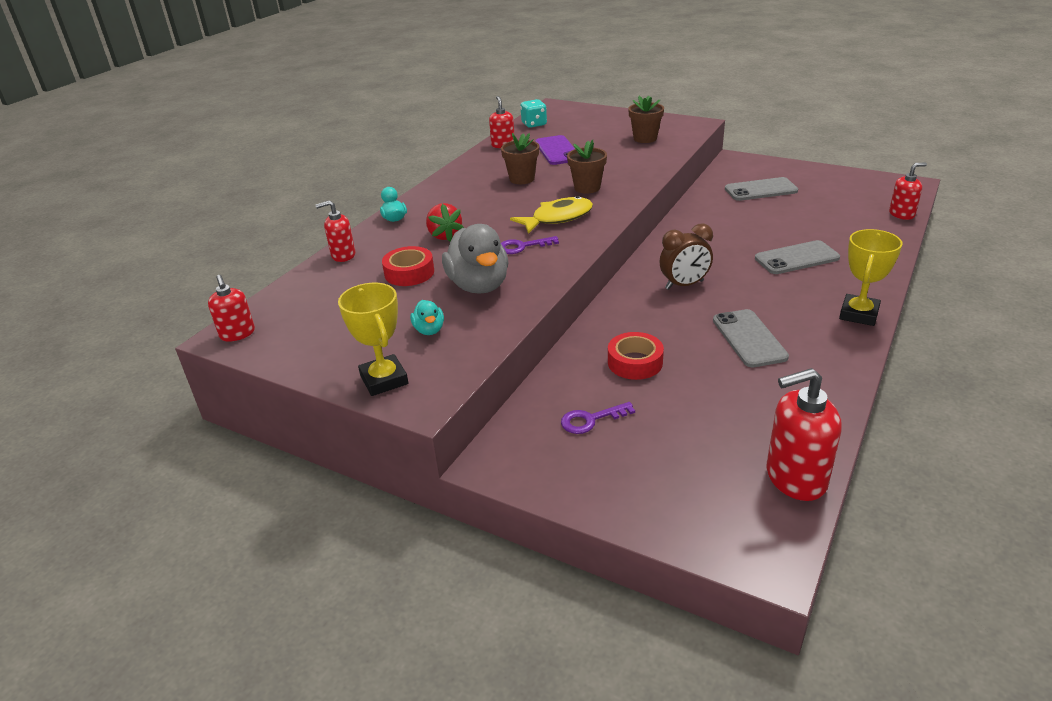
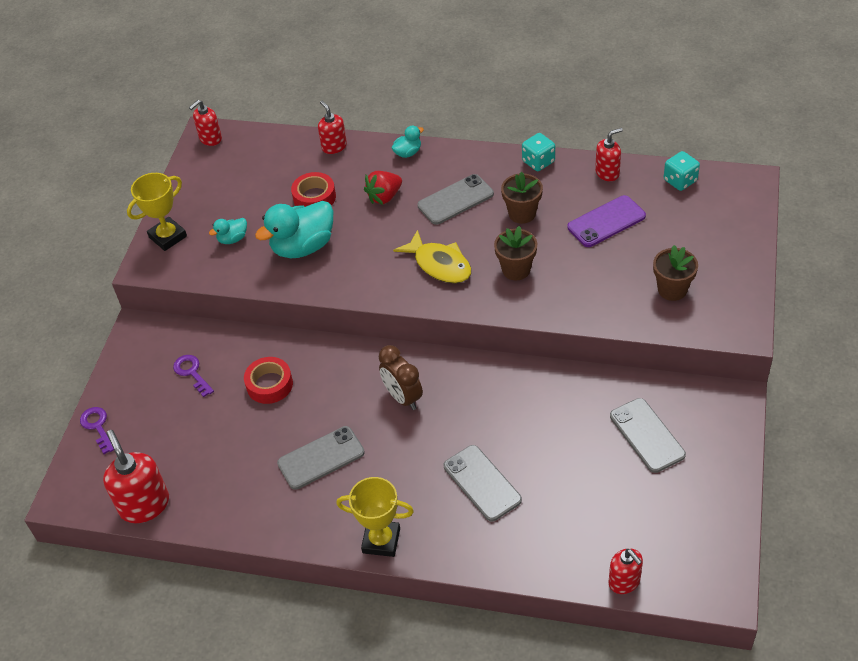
camera: 75 degrees right, 15 degrees up
grey duck [442,224,509,294] -> turquoise duck [255,201,333,258]
purple key [501,236,559,254] -> purple key moved to [80,407,114,454]
none -> grey phone [417,174,494,225]
none -> turquoise dice [522,133,555,171]

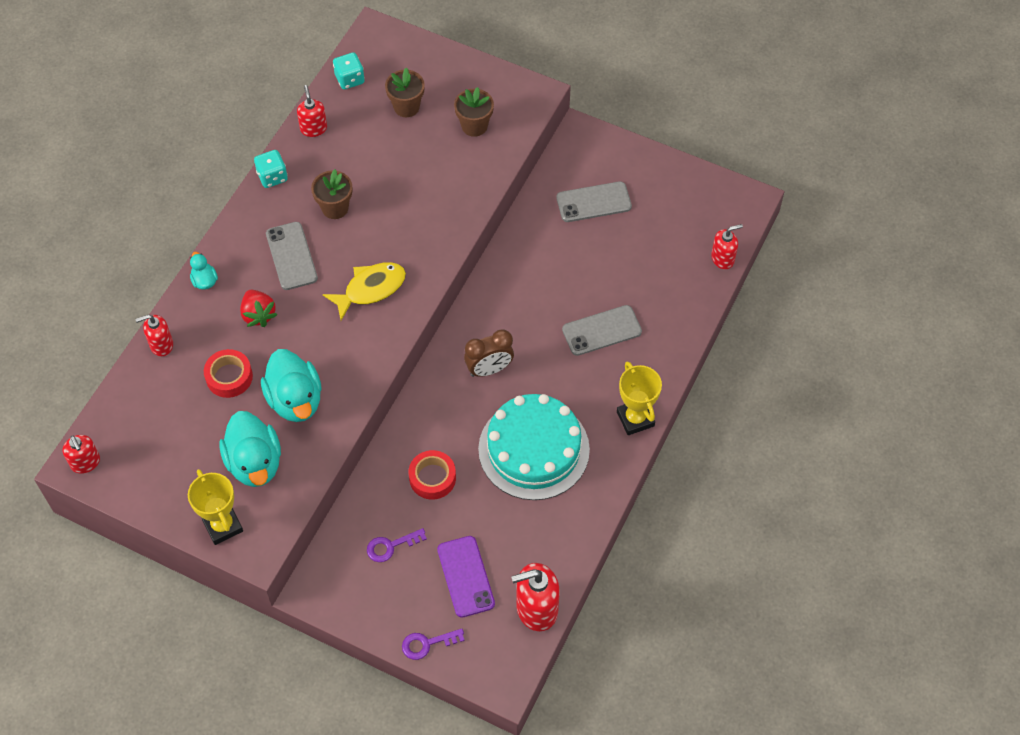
camera: 80 degrees left, 10 degrees up
turquoise duck [209,218,247,244] -> turquoise duck [220,411,281,487], size x2.09
grey phone [277,426,365,490] -> turquoise cake [478,394,590,500]
yellow trophy [336,477,414,557] -> yellow trophy turned 45 degrees counterclockwise [617,361,662,435]
brown flower pot [494,226,537,280] -> brown flower pot moved to [385,68,425,117]
purple phone [567,195,646,247] -> purple phone moved to [437,536,495,618]

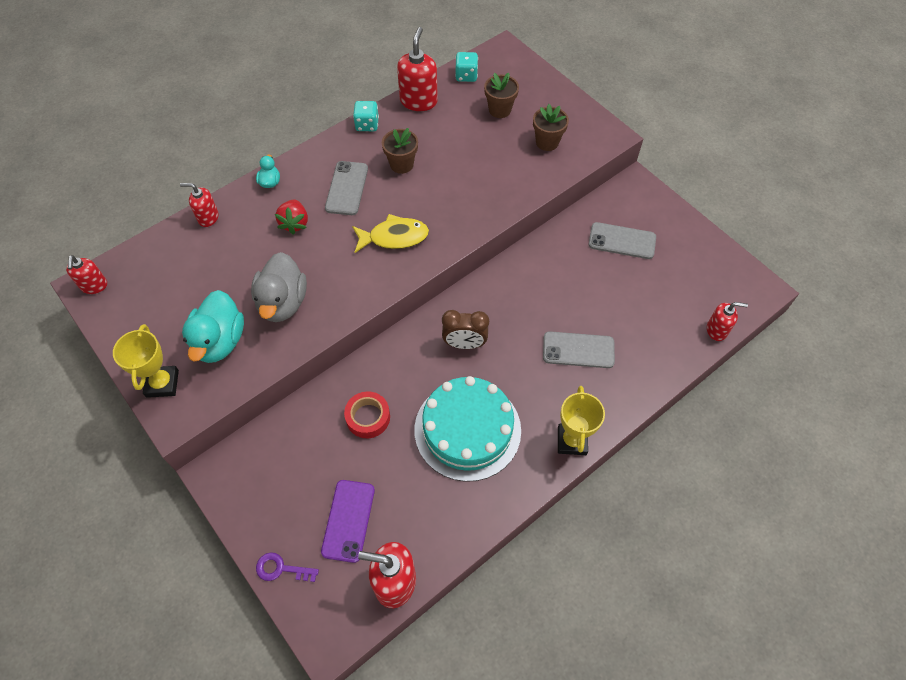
camera: 25 degrees right, 0 degrees up
red tape [204,349,253,398] -> none
turquoise duck [261,349,322,422] -> grey duck [251,252,307,322]
red soap dispenser [297,85,327,137] -> red soap dispenser [397,27,438,111], size x1.64
purple key [367,528,427,562] -> none

